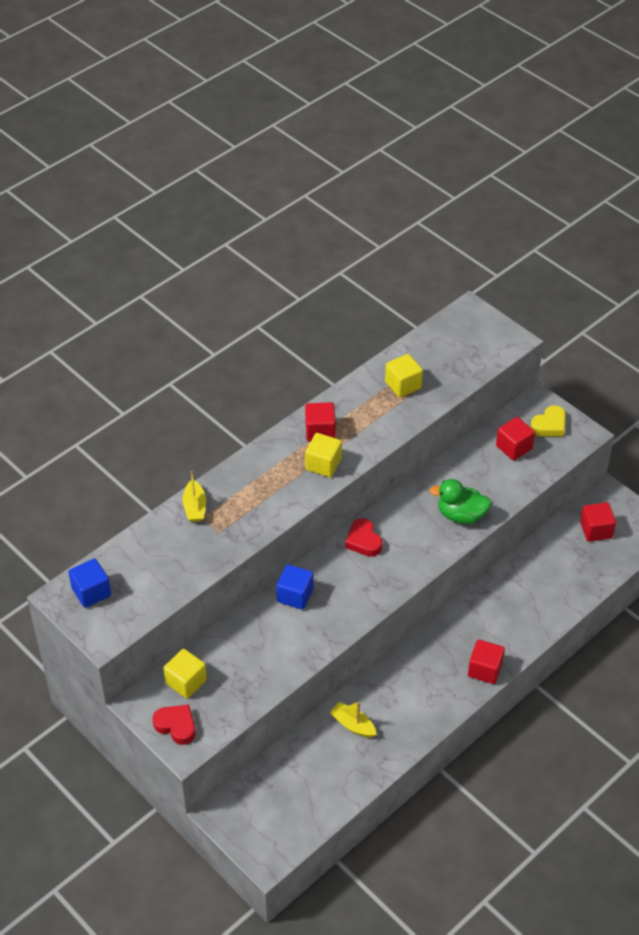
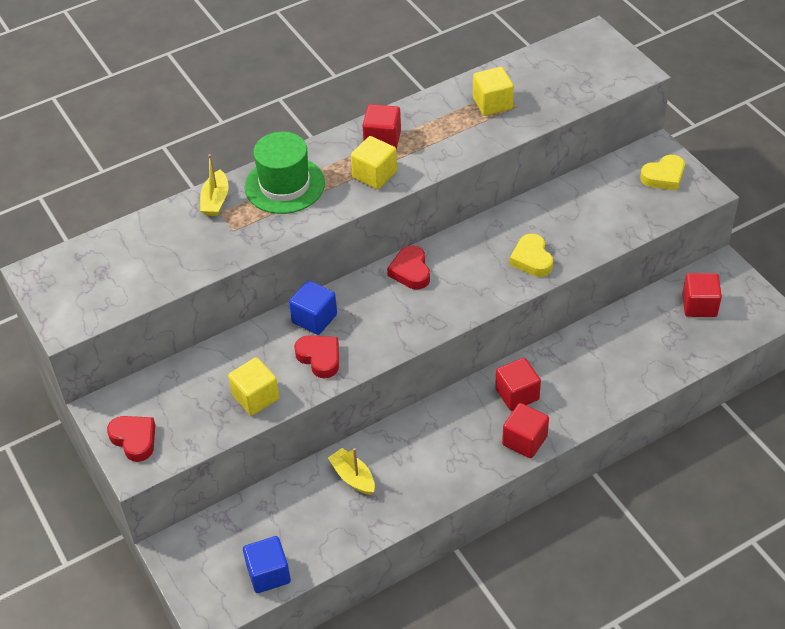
camera: 15 degrees right, 0 degrees up
blue cube [68,558,111,608] -> blue cube moved to [243,536,291,593]
yellow cube [164,649,207,698] -> yellow cube moved to [228,357,280,416]
green duck [430,479,491,524] -> yellow heart [510,234,553,277]
red cube [496,417,535,461] -> red cube moved to [495,358,541,411]
none -> green hat [244,132,325,214]
none -> red heart [294,335,339,378]

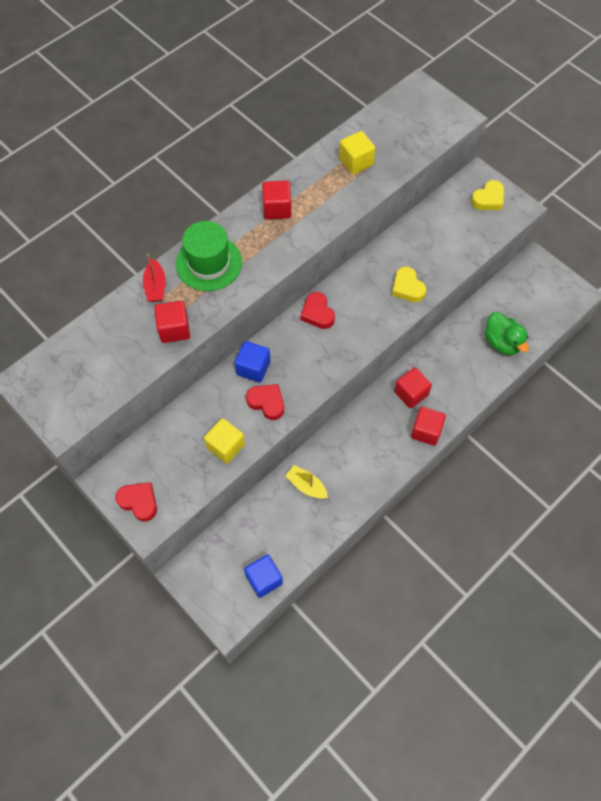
camera: 15 degrees left, 15 degrees up
yellow boat [200,154,229,216] -> red boat [143,254,166,302]
yellow cube [351,136,397,189] -> none
red cube [682,273,722,317] -> red cube moved to [154,301,190,343]
none -> green duck [485,312,529,355]

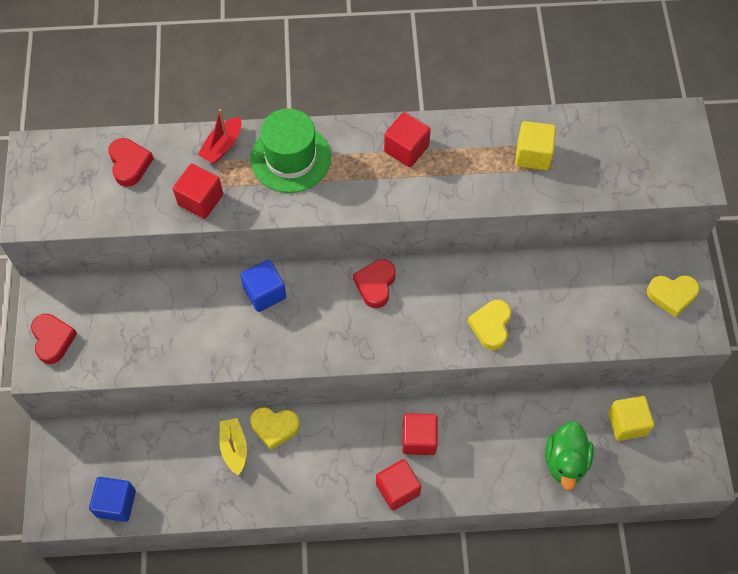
camera: 40 degrees right, 0 degrees up
yellow cube [204,418,245,464] -> yellow cube moved to [608,396,654,441]
red heart [246,384,284,420] -> red heart moved to [108,138,154,187]
none -> yellow heart [250,407,300,450]

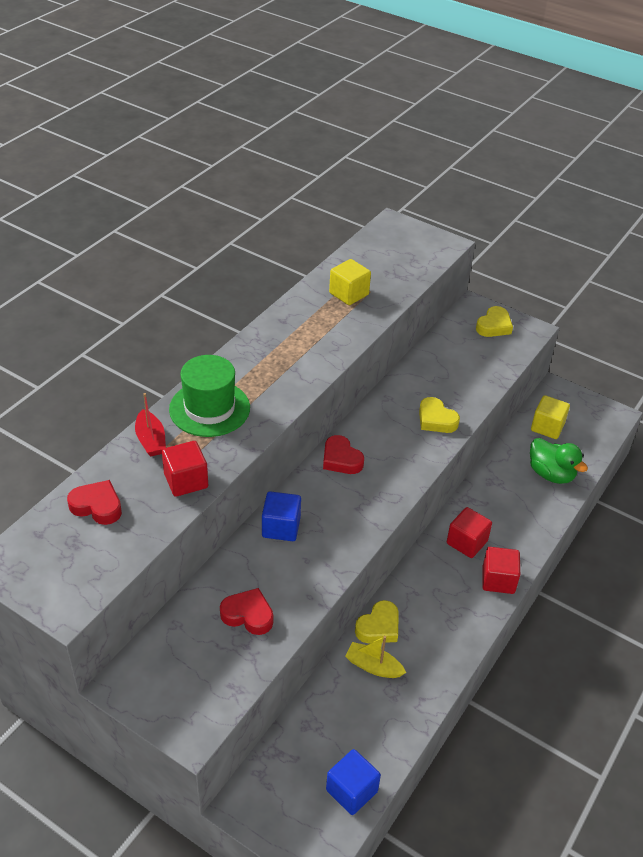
camera: 55 degrees left, 20 degrees down
red heart [31,314,77,364] -> red heart moved to [220,588,273,635]
red cube [384,112,431,167] -> none

